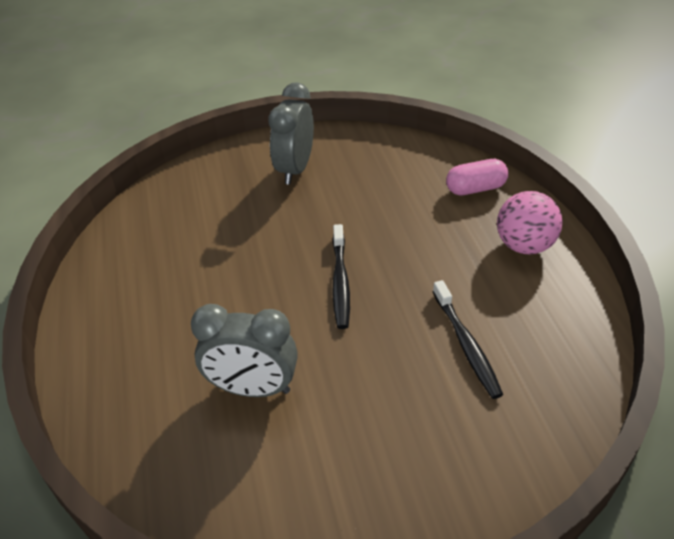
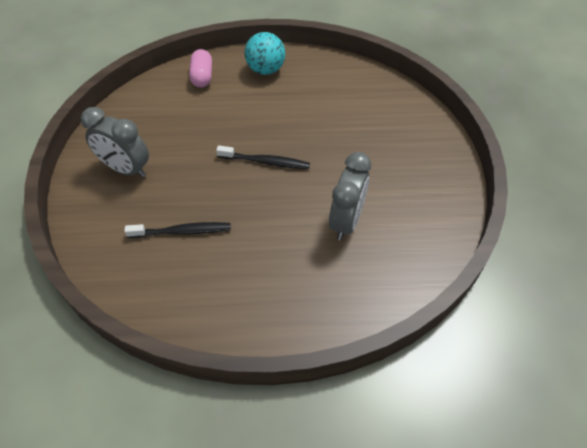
camera: 80 degrees left, 10 degrees up
black toothbrush [433,280,503,399] -> black toothbrush moved to [124,222,231,238]
pink ball [497,191,563,254] -> turquoise ball [245,32,285,75]

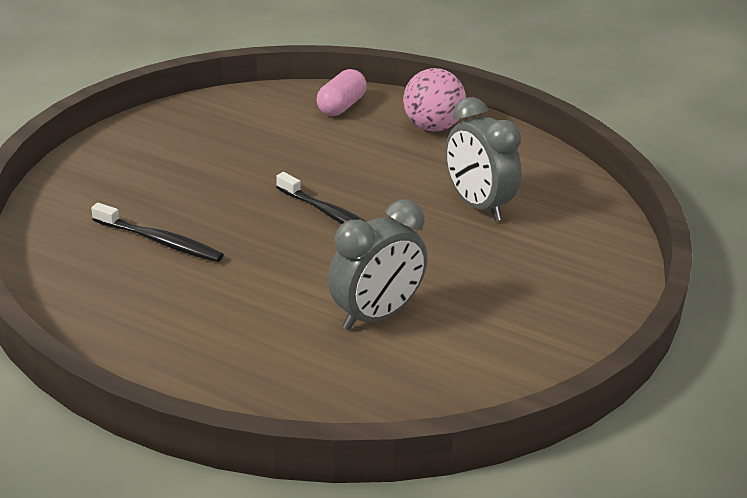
camera: 30 degrees right, 20 degrees down
grey clock [81,107,149,178] -> grey clock moved to [446,97,521,221]
turquoise ball [245,32,285,75] -> pink ball [403,68,466,132]

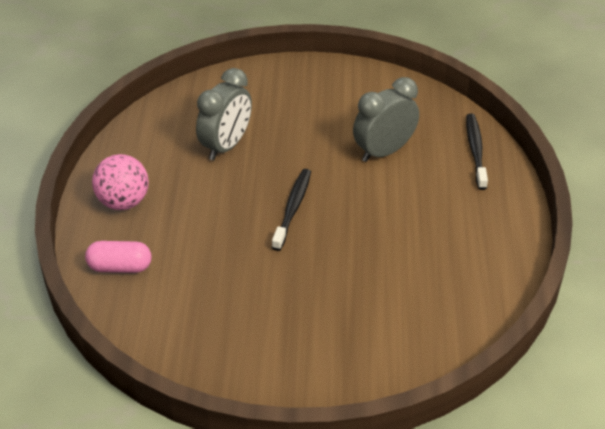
camera: 115 degrees left, 10 degrees up
black toothbrush [91,203,224,262] -> black toothbrush moved to [466,114,488,190]
grey clock [328,199,427,330] -> grey clock turned 60 degrees counterclockwise [353,77,419,162]

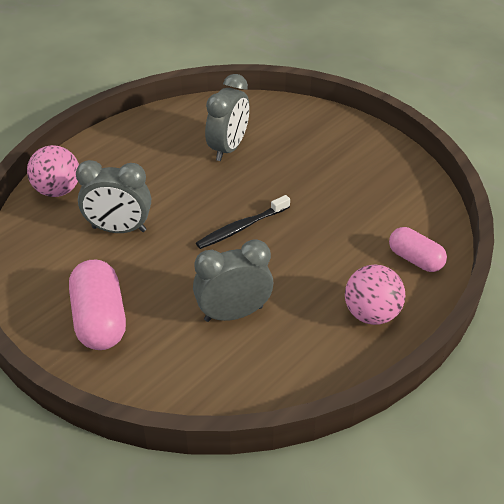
camera: 140 degrees left, 0 degrees up
black toothbrush [466,114,488,190] -> pink ball [27,145,79,197]
none -> pink capsule [69,259,126,350]
none -> grey clock [205,74,249,161]

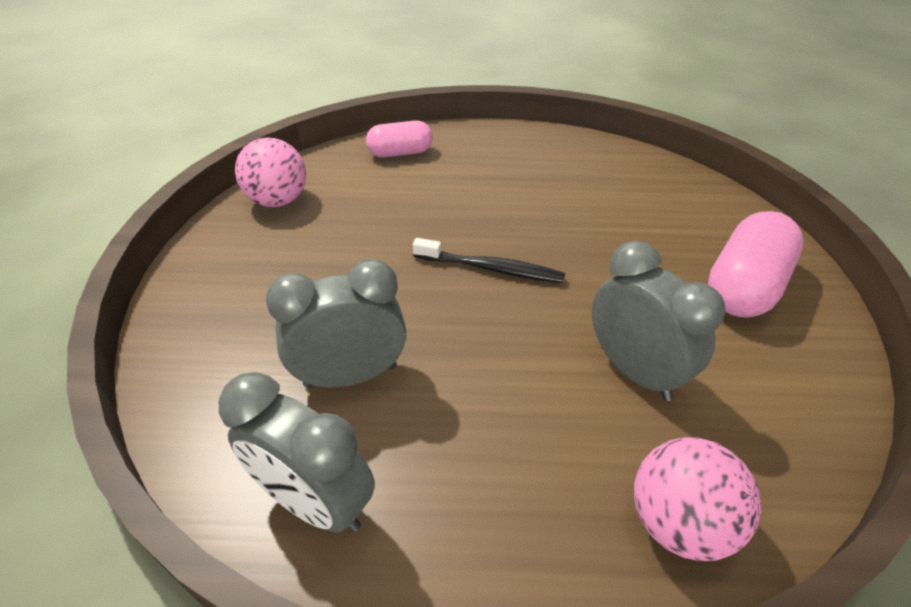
camera: 130 degrees left, 0 degrees up
grey clock [193,239,273,322] -> grey clock moved to [219,372,375,532]
pink ball [345,264,406,325] -> pink ball moved to [235,137,306,207]
pink capsule [389,227,447,272] -> pink capsule turned 75 degrees clockwise [366,120,433,157]

